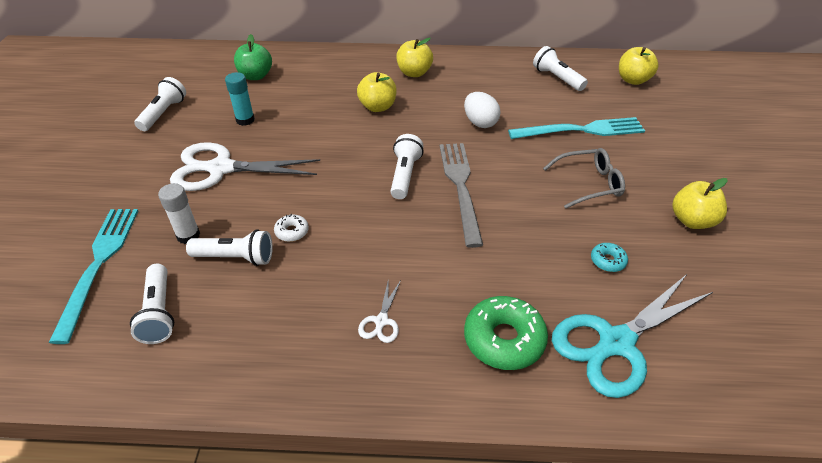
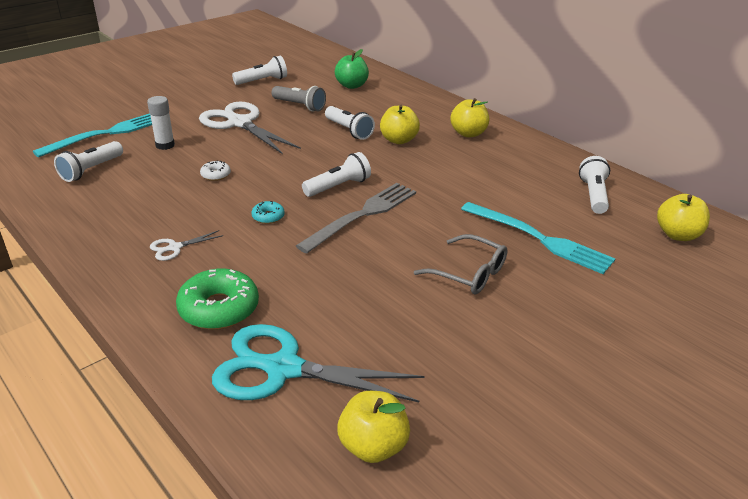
camera: 45 degrees right, 10 degrees down
white flashlight [186,230,273,266] -> white flashlight moved to [325,106,375,140]
turquoise glue stick [225,72,255,126] -> grey flashlight [271,86,326,112]
white egg [464,92,501,128] -> none
turquoise donut [591,243,628,272] -> turquoise donut moved to [251,201,285,224]
yellow apple [672,178,728,229] -> yellow apple moved to [337,391,410,463]

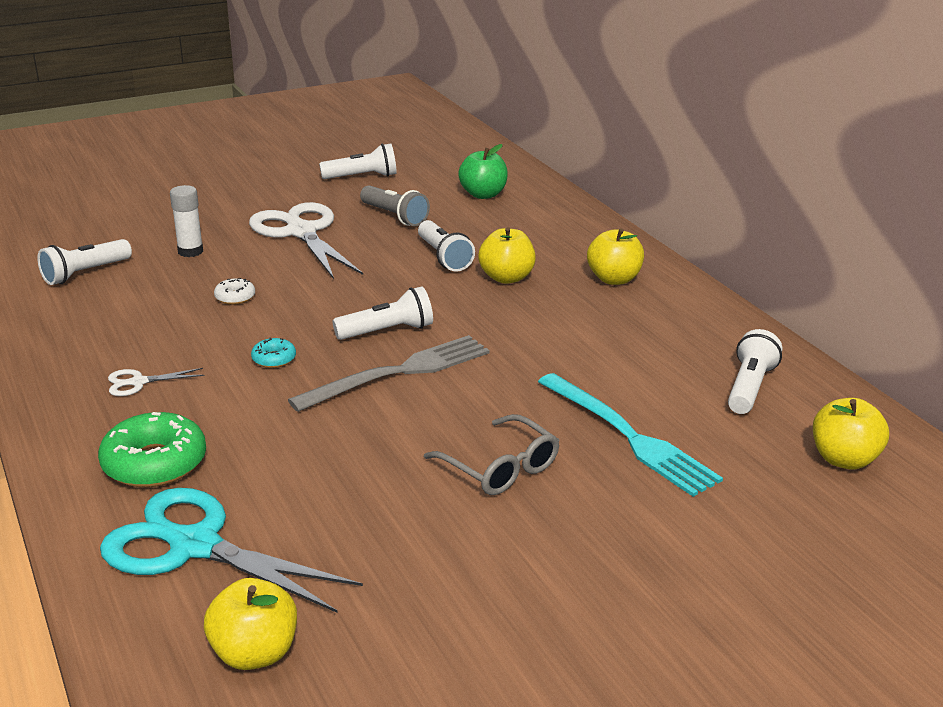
camera: 15 degrees right, 5 degrees down
turquoise fork [33,113,152,158] -> none

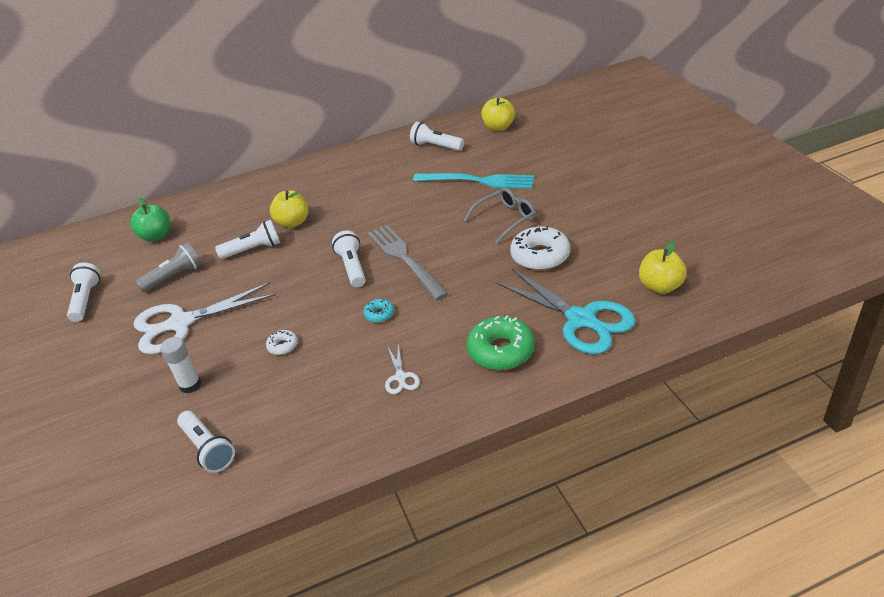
camera: 80 degrees left, 10 degrees up
turquoise scissors [100,488,363,613] -> turquoise scissors turned 75 degrees counterclockwise [496,269,636,354]
turquoise fork [538,373,723,497] -> turquoise fork turned 45 degrees clockwise [413,173,534,189]
yellow apple [587,228,644,285] -> none
none -> white donut [510,226,570,270]

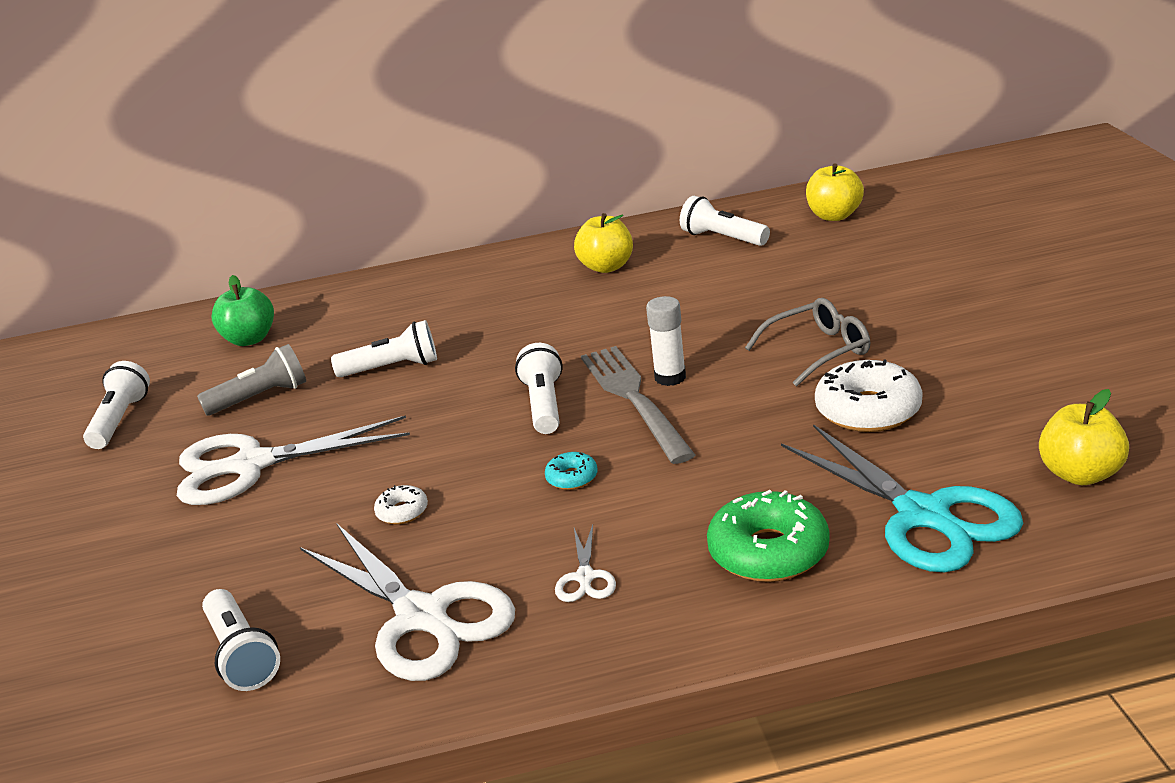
camera: 10 degrees right, 10 degrees down
white glue stick [160,337,201,394] -> white glue stick moved to [646,296,686,386]
yellow apple [270,190,308,228] -> yellow apple moved to [574,213,633,273]
turquoise fork [413,173,534,189] -> none
none -> white scissors [300,524,515,681]

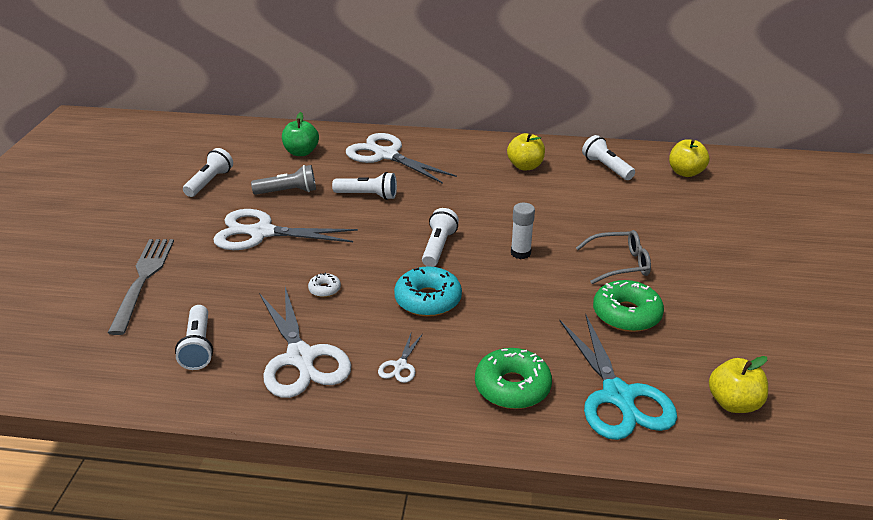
camera: 15 degrees right, 5 degrees up
turquoise donut [545,452,597,490] -> turquoise donut [394,266,462,317], size x2.04
grey fork [581,346,695,464] -> grey fork moved to [108,239,174,335]
white donut [815,360,922,432] -> green donut [593,280,664,332]
none -> white scissors [346,133,457,184]

